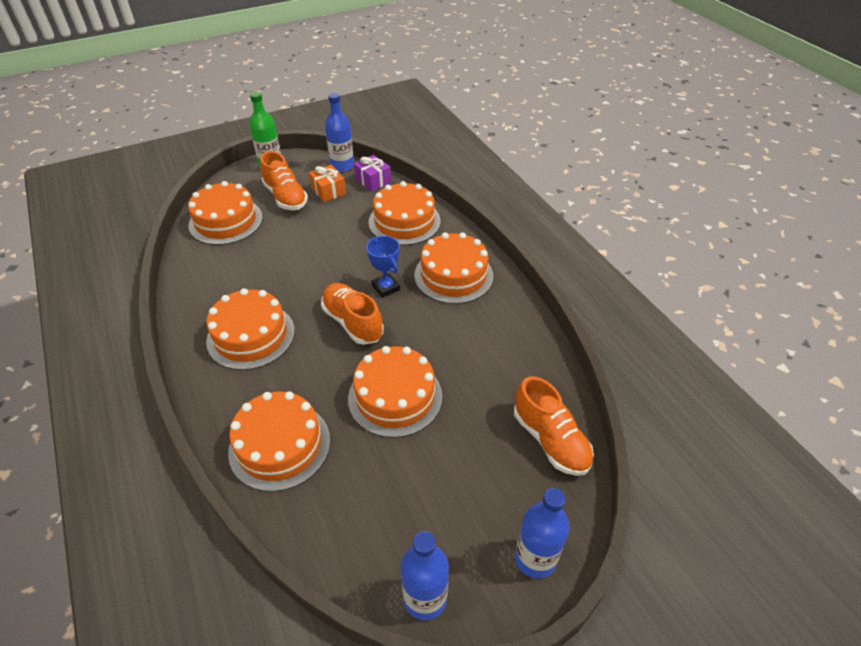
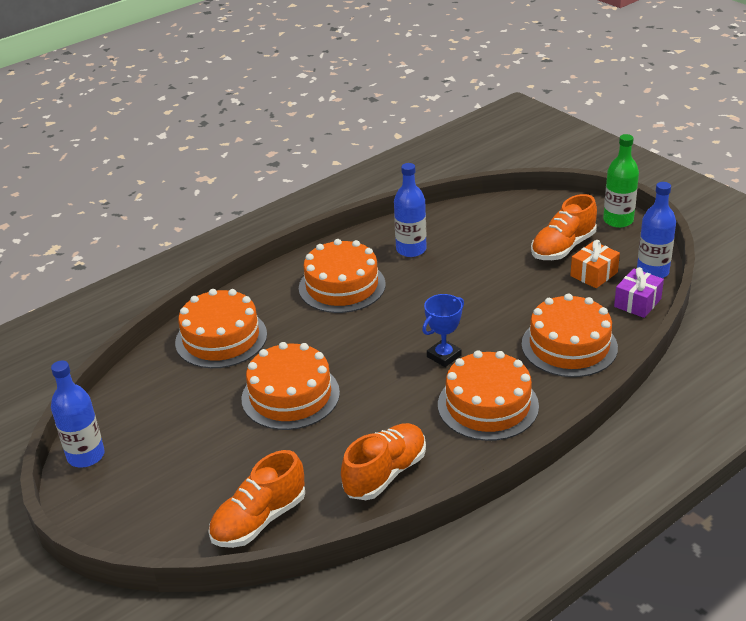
camera: 80 degrees right, 10 degrees down
orange cake [188,181,263,245] -> none
orange shoe [321,283,384,345] -> orange shoe moved to [341,423,426,500]
blue bottle [515,488,570,579] -> blue bottle moved to [394,163,426,257]

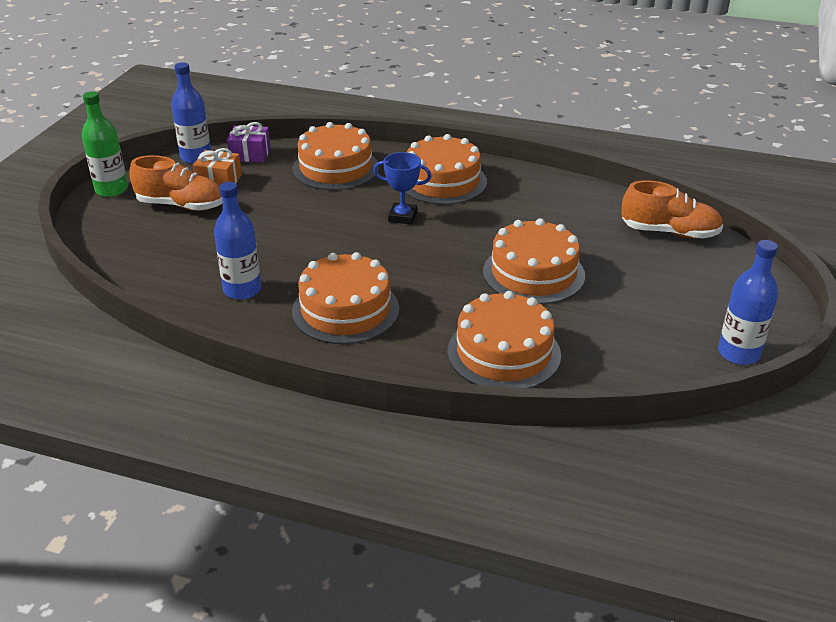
camera: 125 degrees left, 0 degrees up
orange shoe [341,423,426,500] -> none

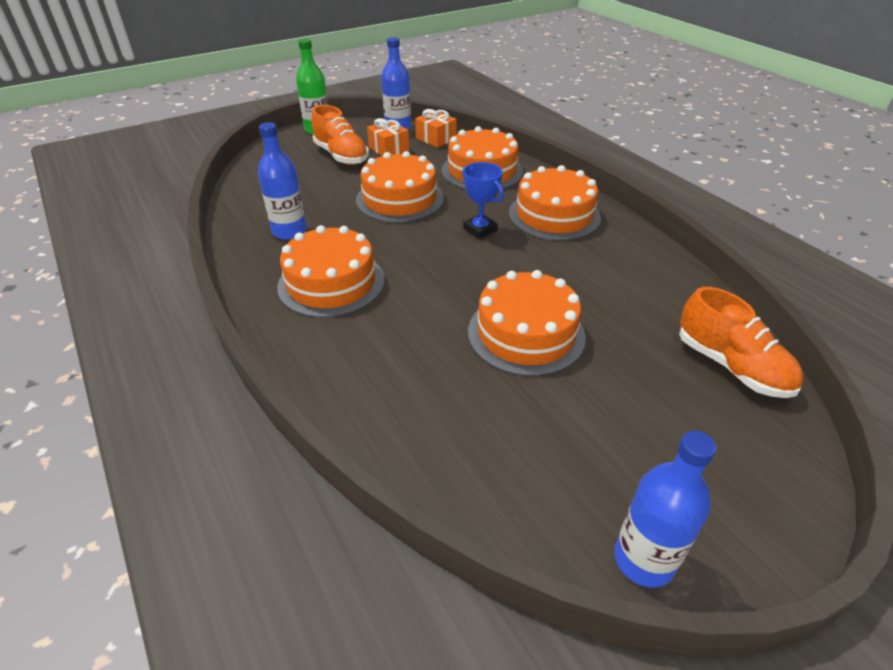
camera: 40 degrees right, 5 degrees up
purple gift [227,122,271,162] -> orange gift [415,109,457,148]
orange cake [448,291,561,388] -> orange cake moved to [356,151,444,223]

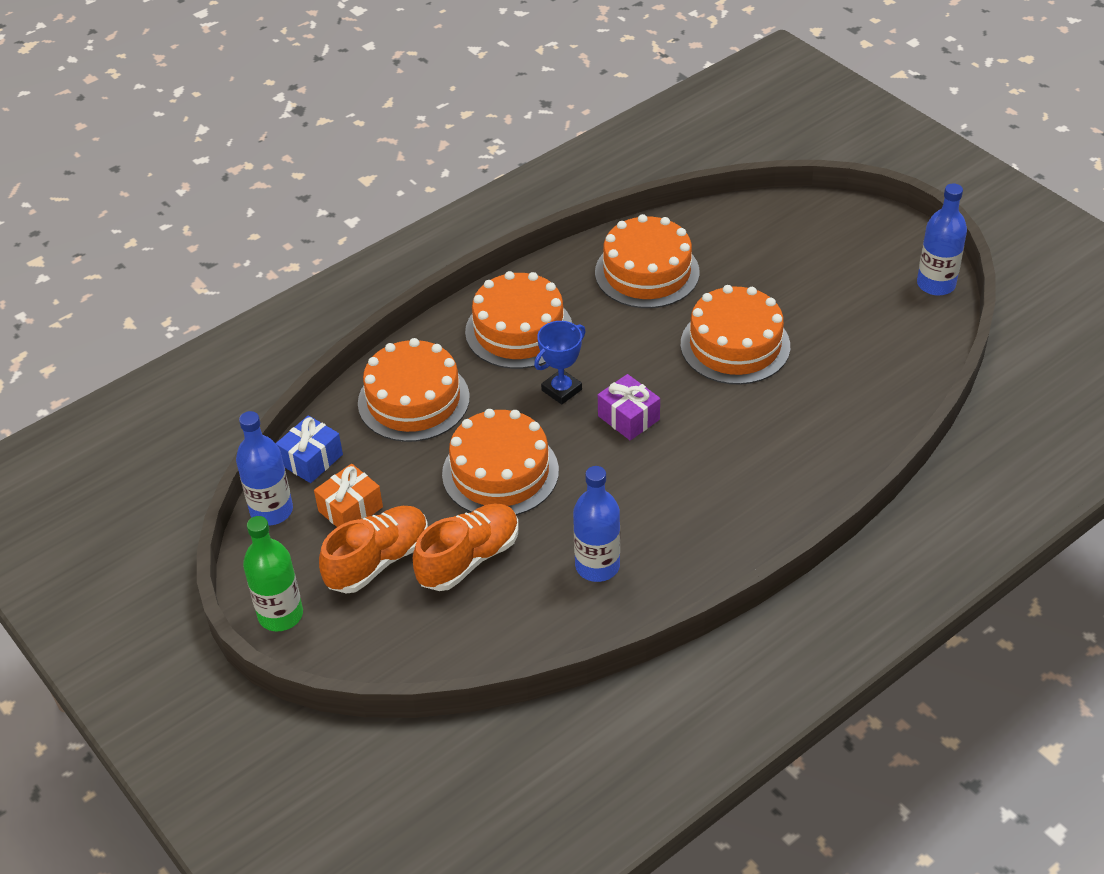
camera: 95 degrees left, 5 degrees up
orange cake [277,225,384,318] -> orange cake moved to [595,214,699,308]
orange gift [415,109,457,148] -> blue gift [276,415,343,483]
orange shoe [679,287,804,398] -> orange shoe moved to [413,503,519,591]
none -> purple gift [598,374,660,440]

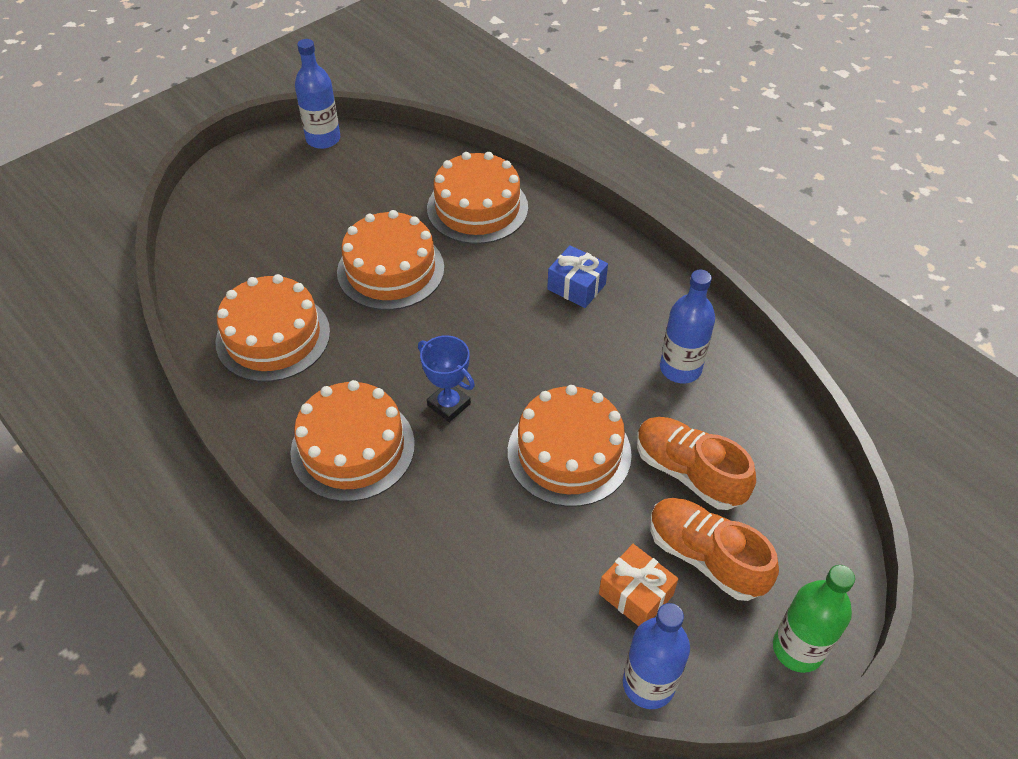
camera: 95 degrees left, 5 degrees up
blue gift [276,415,343,483] -> blue gift moved to [547,245,608,308]
orange cake [358,338,470,442] -> orange cake moved to [427,152,528,244]
purple gift [598,374,660,440] -> none

